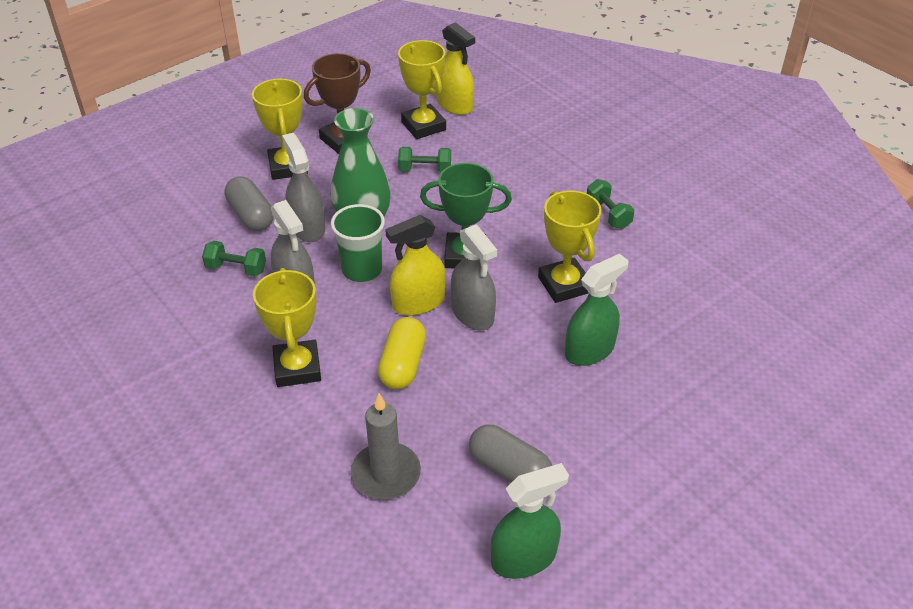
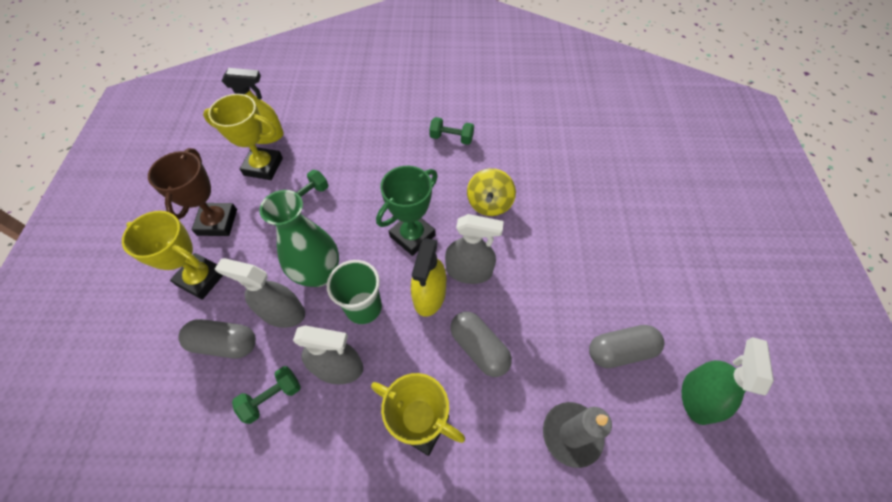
camera: 50 degrees left, 15 degrees up
yellow capsule [378,317,426,389] -> grey capsule [450,312,512,377]
yellow trophy [538,190,602,303] -> yellow spinning top [467,168,516,216]
green spray bottle [565,254,628,366] -> none

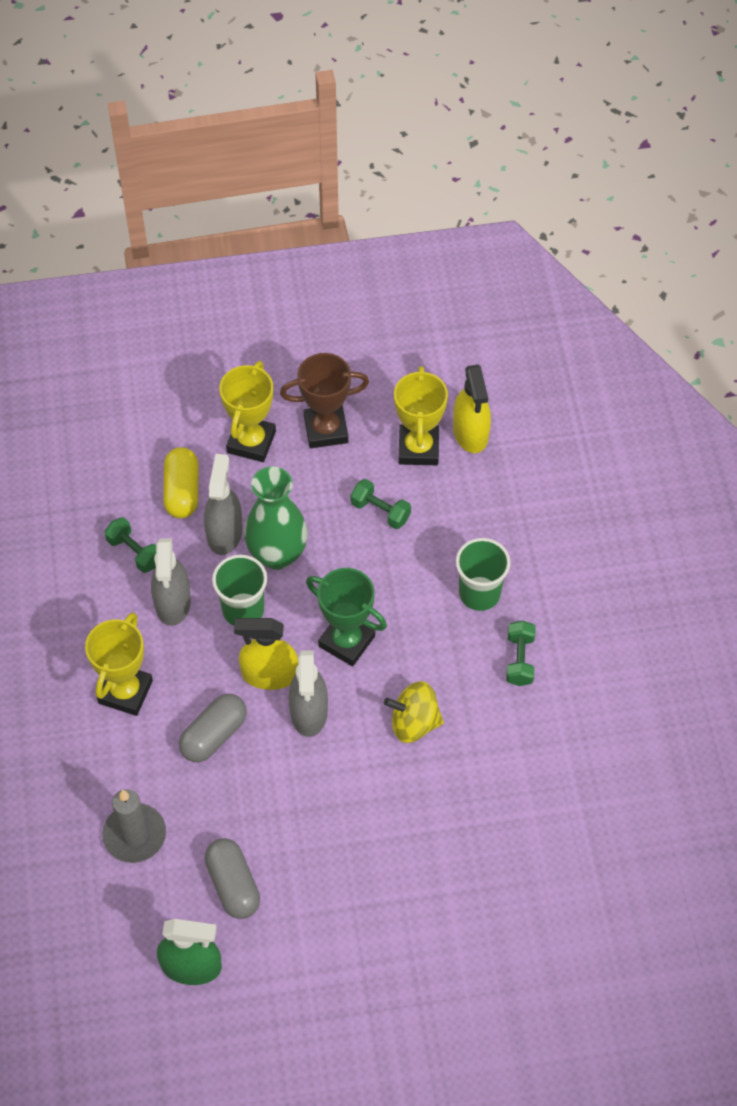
camera: 80 degrees right, 0 degrees up
grey capsule [178,319,256,359] -> yellow capsule [163,447,198,518]
none -> green cup [456,538,511,611]

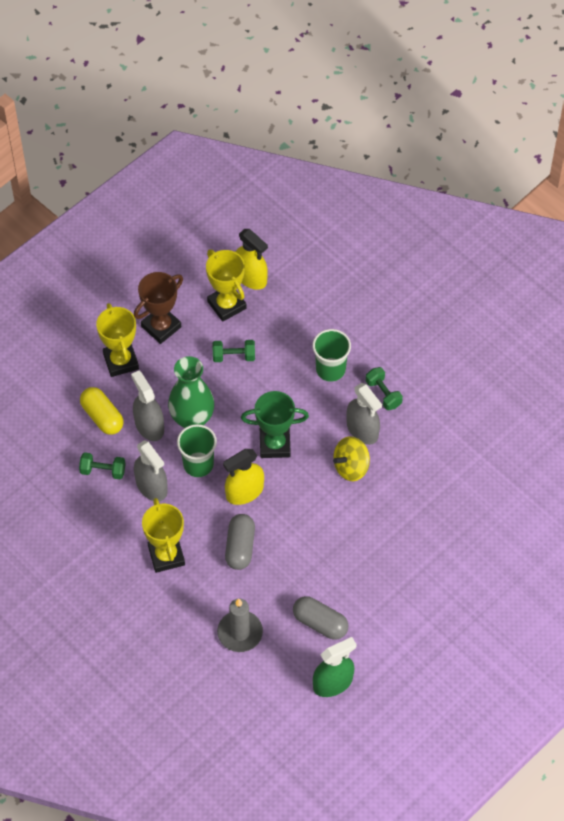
camera: 35 degrees left, 0 degrees up
grey spray bottle [289,650,328,737] -> grey spray bottle moved to [346,383,382,445]

